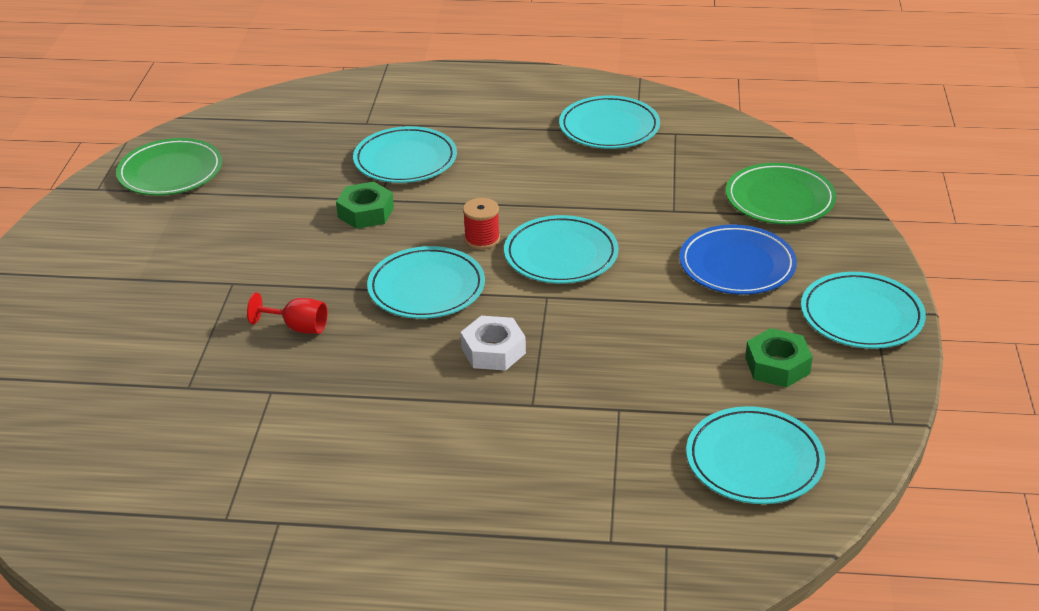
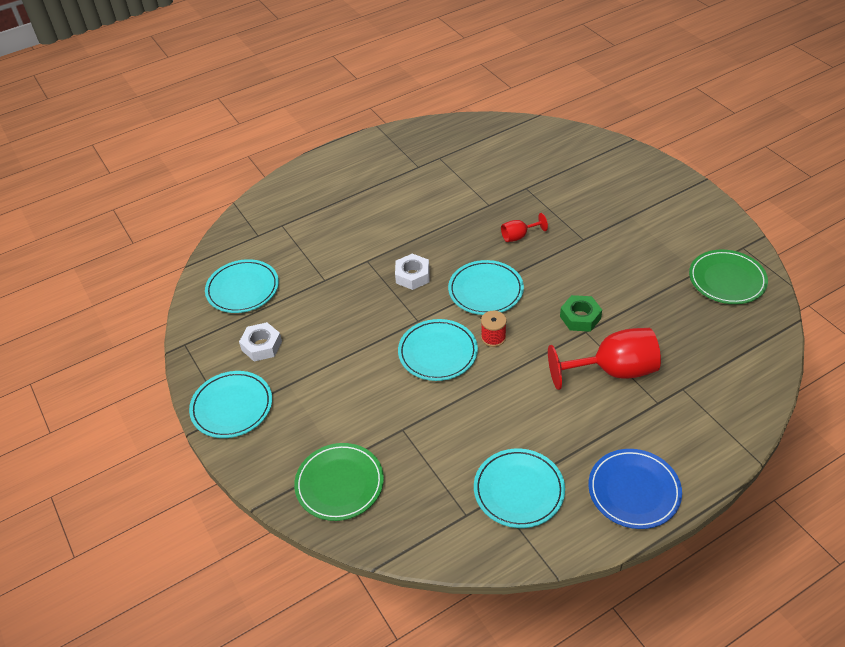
camera: 145 degrees right, 10 degrees up
turquoise plate [353,126,457,183] -> red goblet [548,328,661,390]
blue plate [679,225,797,295] -> blue plate moved to [588,449,682,529]
green nut [745,328,813,388] -> white nut [239,322,282,361]

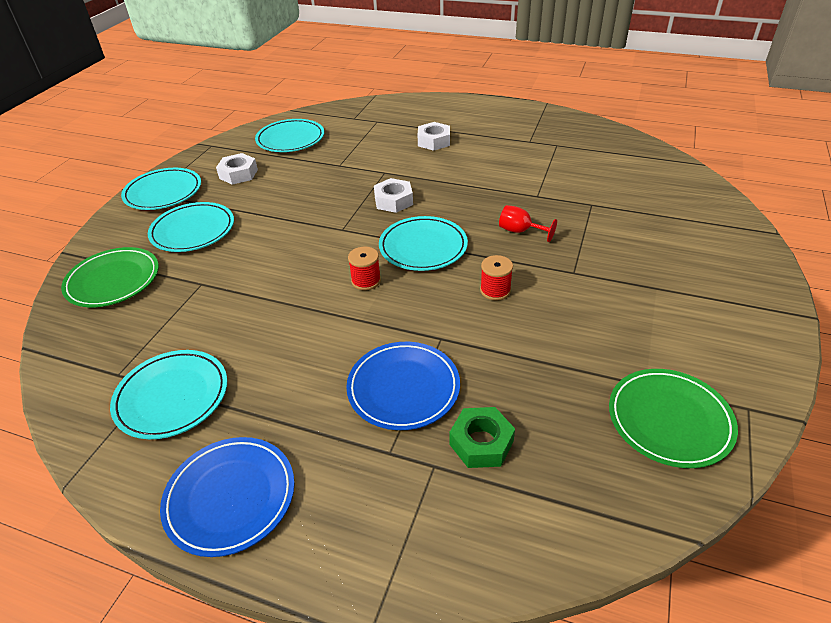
camera: 50 degrees right, 5 degrees down
turquoise plate [398,319,478,381] -> turquoise plate moved to [148,202,234,252]
red goblet [548,328,661,390] -> blue plate [346,342,460,430]
green nut [560,295,602,332] -> green nut moved to [449,407,515,468]
none -> white nut [418,122,450,151]
none -> red spool [480,255,513,301]

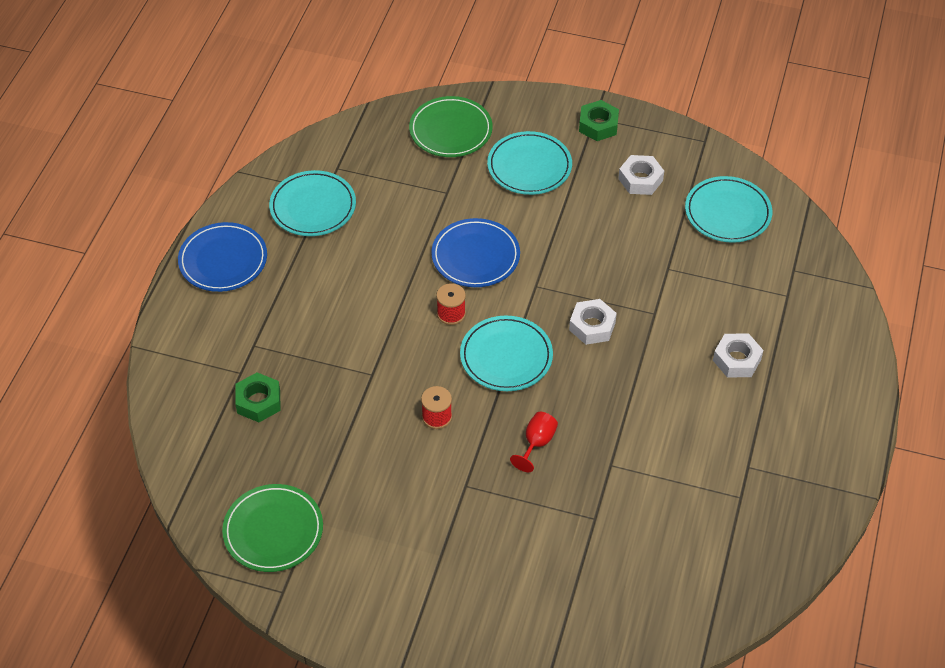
camera: 85 degrees right, 10 degrees up
turquoise plate [121,168,201,210] -> green nut [579,100,619,141]
blue plate [346,342,460,430] -> blue plate moved to [431,218,520,287]

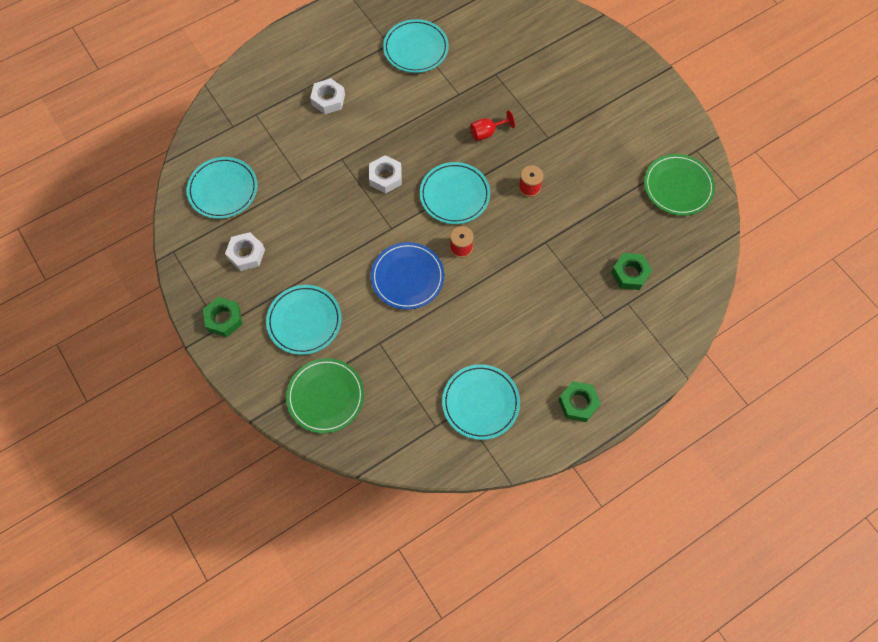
camera: 140 degrees left, 15 degrees up
blue plate [178,222,267,292] -> green nut [558,381,601,422]
none -> turquoise plate [383,19,449,73]

